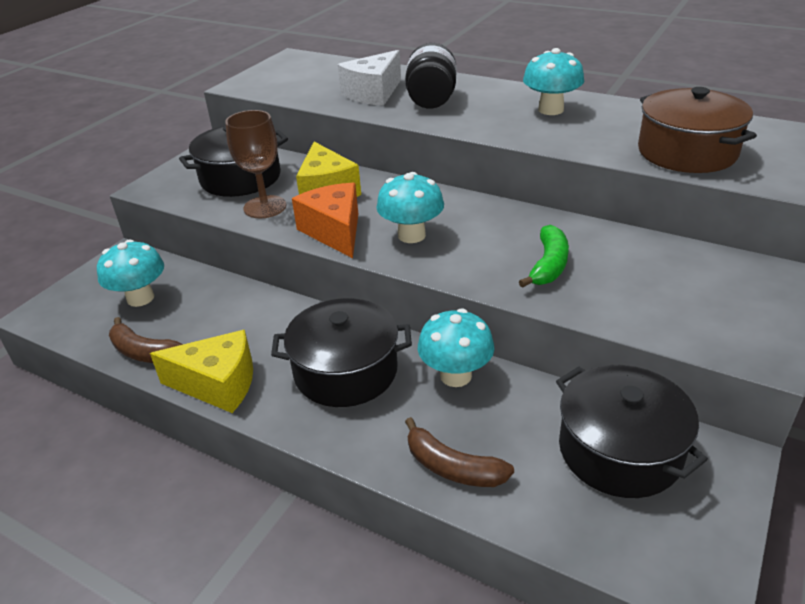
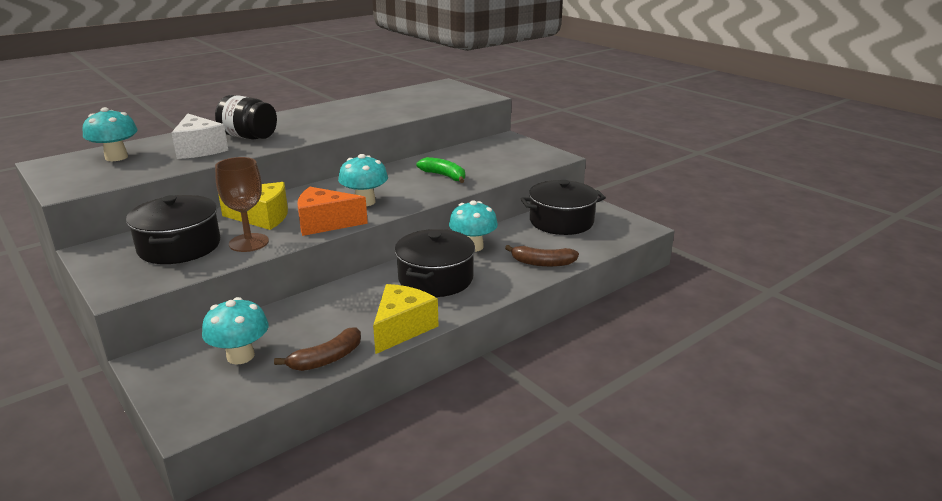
camera: 70 degrees left, 10 degrees down
brown banana [405,417,514,487] -> brown banana turned 45 degrees clockwise [505,245,579,267]
turquoise mushroom [523,48,584,115] -> turquoise mushroom moved to [82,107,138,161]
brown pot [638,87,757,173] -> none

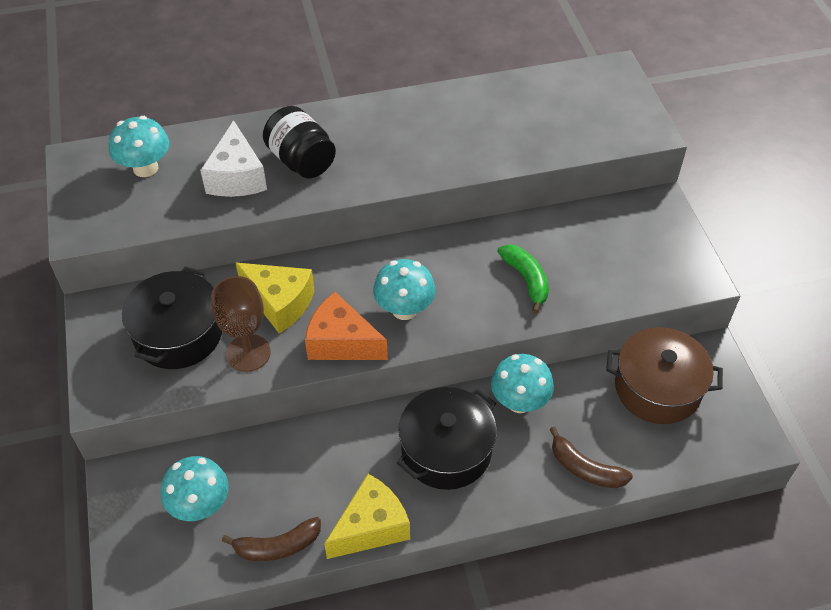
camera: 25 degrees right, 25 degrees up
black pot [521,180,606,235] -> brown pot [606,327,723,424]

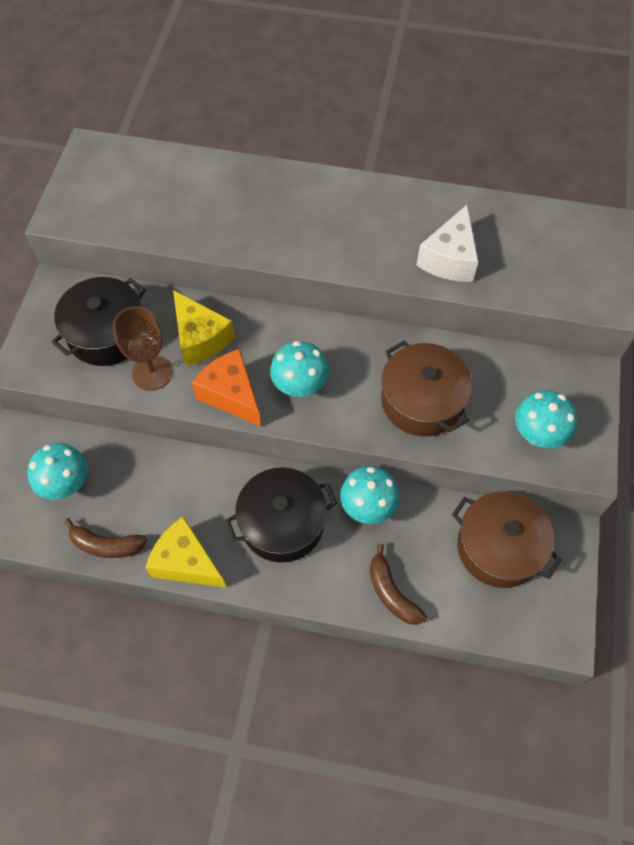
camera: 25 degrees right, 10 degrees up
turquoise mushroom [109,116,169,177] -> turquoise mushroom moved to [515,390,577,448]
white cheese [200,120,267,197] -> white cheese moved to [416,205,479,282]
black jar [263,106,336,178] -> none
yellow cheese [324,474,410,559] -> yellow cheese turned 135 degrees counterclockwise [145,516,226,588]
green banana [497,245,549,314] -> brown pot [381,341,472,437]

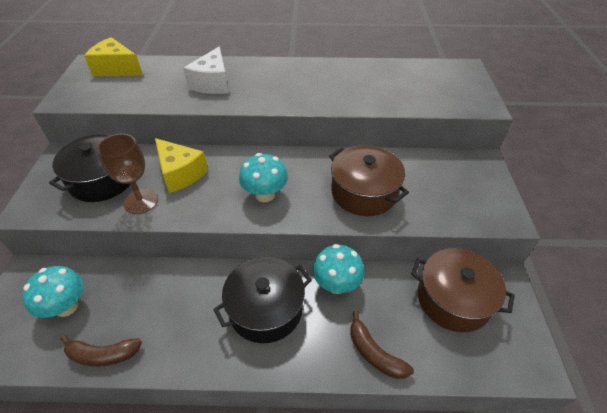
camera: 10 degrees left, 15 degrees down
yellow cheese [145,516,226,588] -> yellow cheese moved to [84,37,143,76]
orange cheese [192,349,261,426] -> none
white cheese [416,205,479,282] -> white cheese moved to [183,46,229,94]
turquoise mushroom [515,390,577,448] -> none

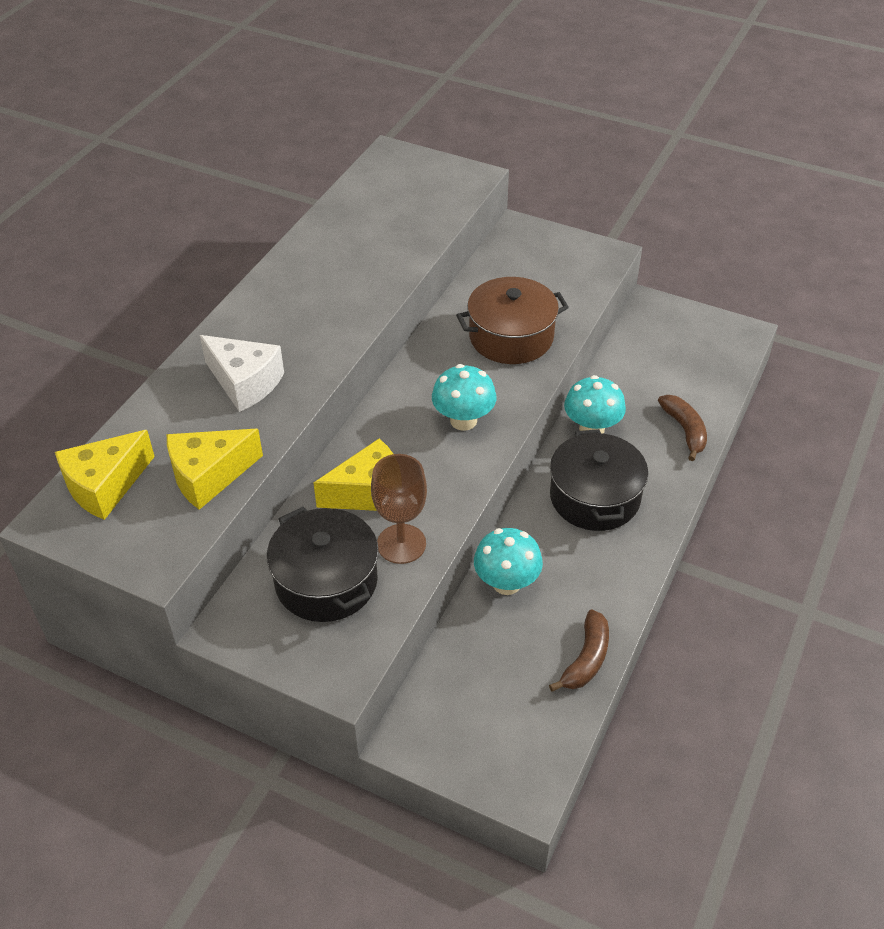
camera: 65 degrees left, 0 degrees up
turquoise mushroom [22,266,84,318] -> turquoise mushroom moved to [474,528,543,595]
brown banana [350,311,414,379] -> brown banana turned 90 degrees counterclockwise [658,395,707,461]
brown pot [411,248,515,332] -> none
none -> yellow cheese [167,429,263,510]

